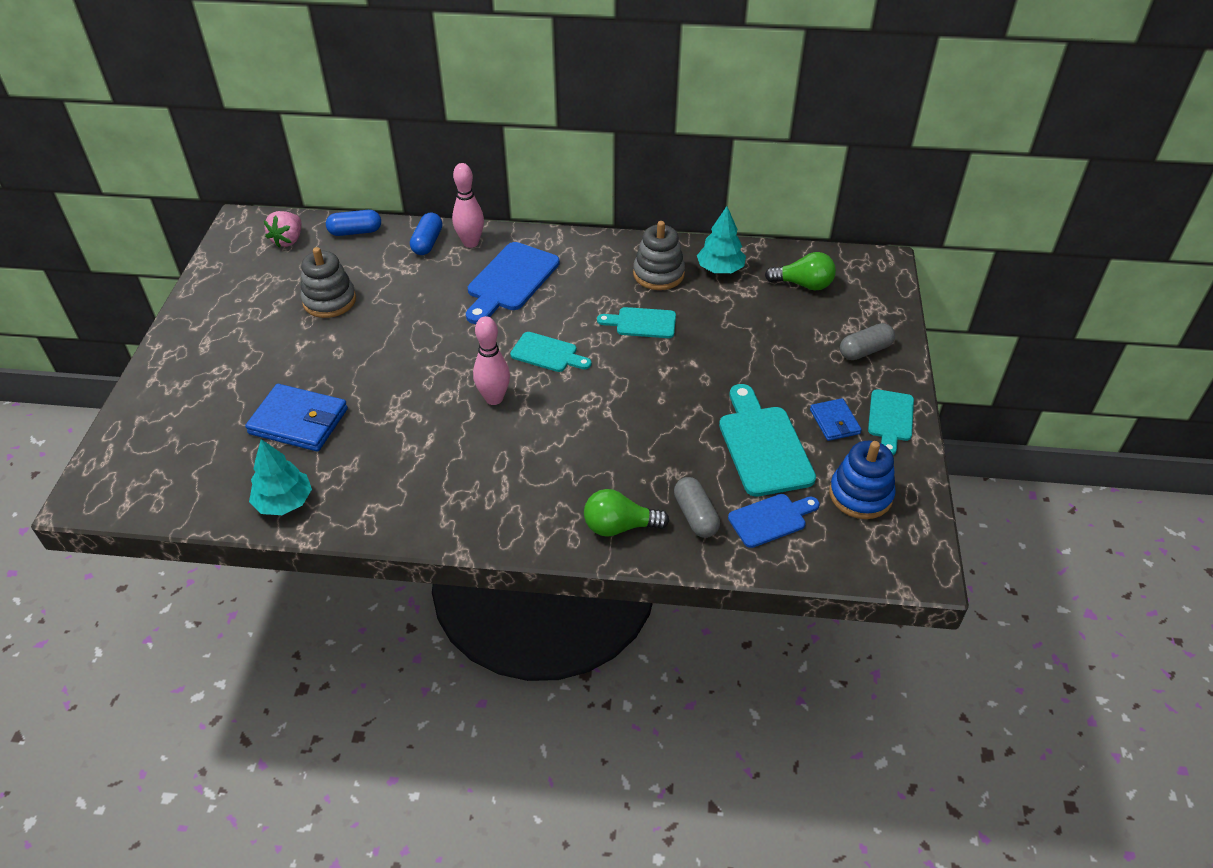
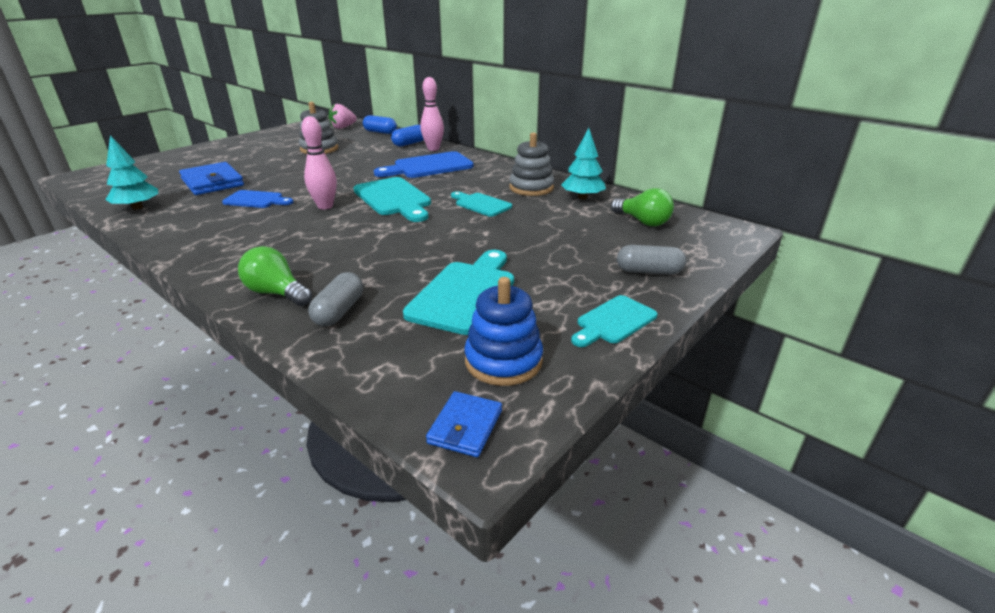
camera: 35 degrees right, 15 degrees down
turquoise cutting board [510,332,592,372] -> turquoise cutting board [353,177,431,222], size x1.65
blue cutting board [728,494,820,548] -> blue cutting board moved to [222,190,293,208]
blue wallet [810,398,862,441] -> blue wallet moved to [426,391,502,457]

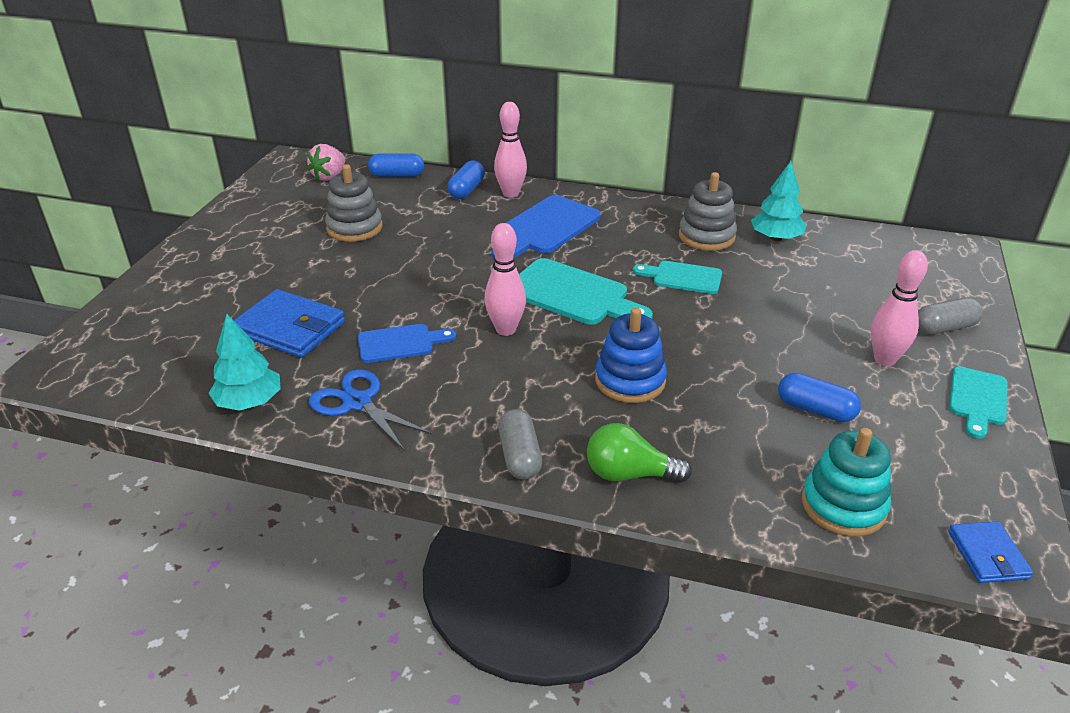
camera: 25 degrees left, 5 degrees up
grey capsule [308,272,363,326] -> grey capsule moved to [498,409,542,480]
turquoise cutting board [403,250,514,335] -> blue capsule [778,373,861,422]
blue stacking toy [464,277,543,386] -> blue stacking toy moved to [595,308,667,403]
green light bulb [611,188,674,226] -> none
none -> blue scissors [309,369,433,451]
none -> turquoise stacking toy [802,428,891,537]
none -> pink bowling pin [871,250,928,366]

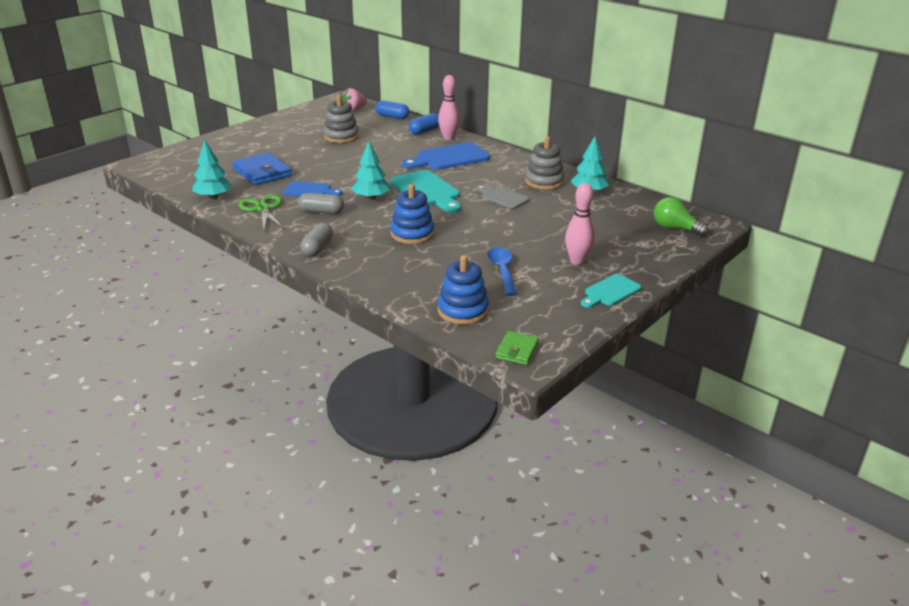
camera: 25 degrees right, 5 degrees down
blue scissors [309,369,433,451] -> green scissors [239,195,285,230]
pink bowling pin [484,223,526,336] -> turquoise tree [351,141,390,200]
green light bulb [587,423,692,483] -> green light bulb moved to [654,197,708,236]
turquoise cutting board [633,261,722,294] -> grey cutting board [476,185,530,209]
blue capsule [778,373,861,422] -> blue spoon [487,247,517,296]
turquoise stacking toy [802,428,891,537] -> blue stacking toy [438,255,489,325]
grey capsule [918,298,983,335] -> grey capsule moved to [298,193,344,214]
blue wallet [948,521,1033,583] -> green wallet [495,331,539,365]

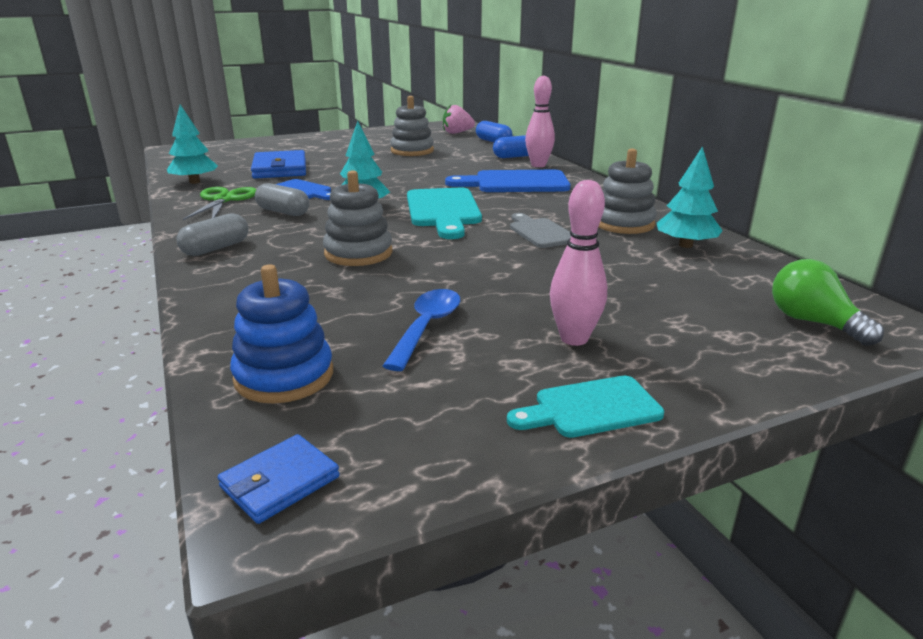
camera: 25 degrees right, 5 degrees down
blue stacking toy [390,184,434,244] -> grey stacking toy [323,170,393,266]
green wallet [495,331,539,365] -> blue wallet [218,434,340,524]

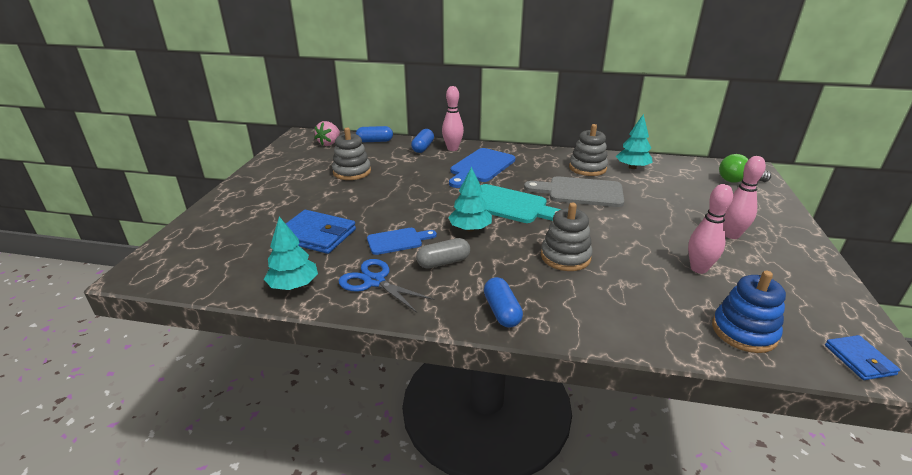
camera: 55 degrees left, 5 degrees up
grey capsule [177,213,248,256] -> blue capsule [484,277,523,328]
green scissors [183,187,256,220] -> blue scissors [339,259,435,313]
blue spoon [383,289,461,371] -> pink bowling pin [688,184,733,274]
turquoise cutting board [507,376,664,438] -> none
grey cutting board [510,213,571,248] -> grey cutting board [524,176,624,207], size x1.65

